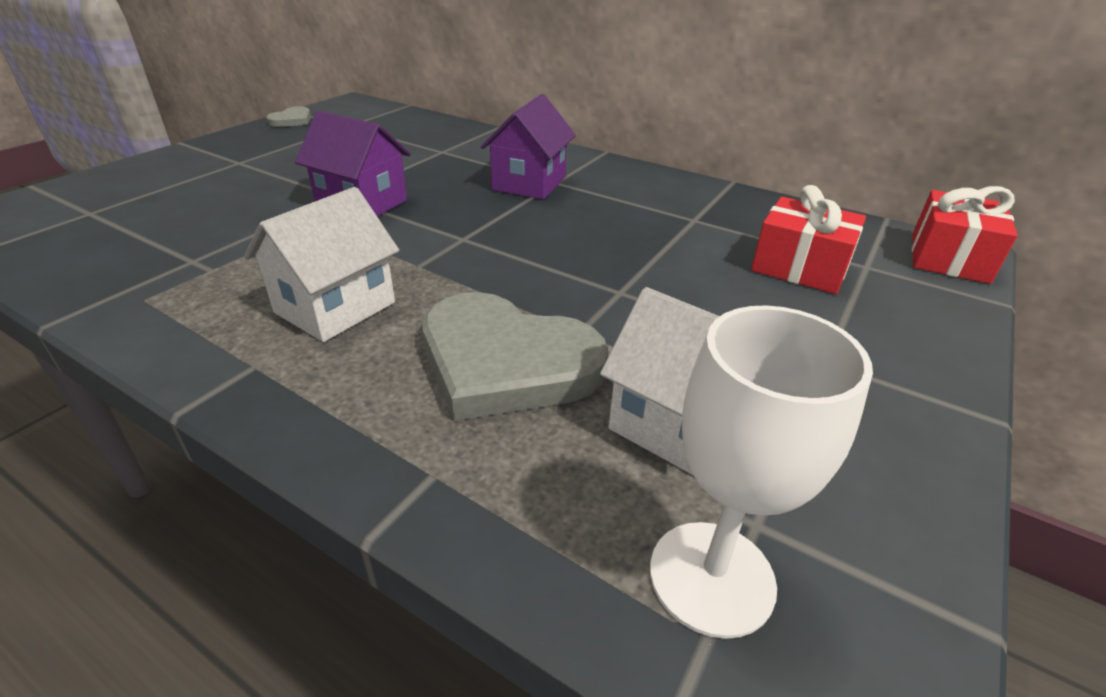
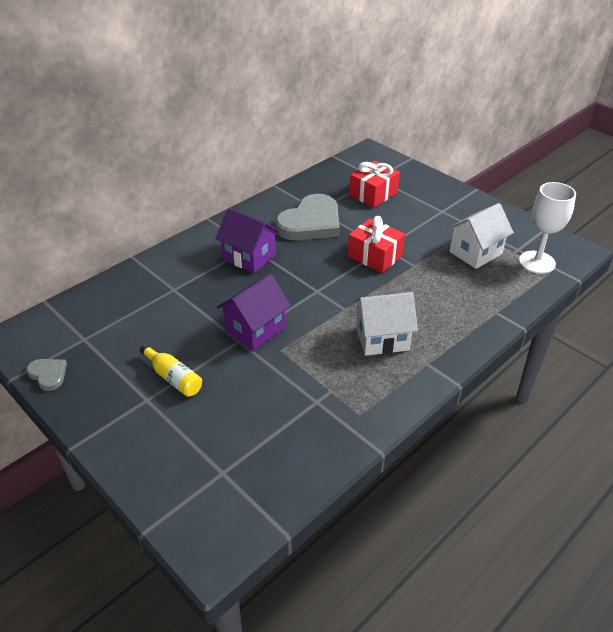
camera: 75 degrees left, 5 degrees up
white house [244,187,399,342] -> white house turned 60 degrees counterclockwise [353,292,418,356]
grey heart [423,292,608,421] -> grey heart moved to [275,194,340,240]
red gift [912,186,1018,284] -> red gift moved to [348,216,405,273]
none -> yellow bottle [140,344,202,397]

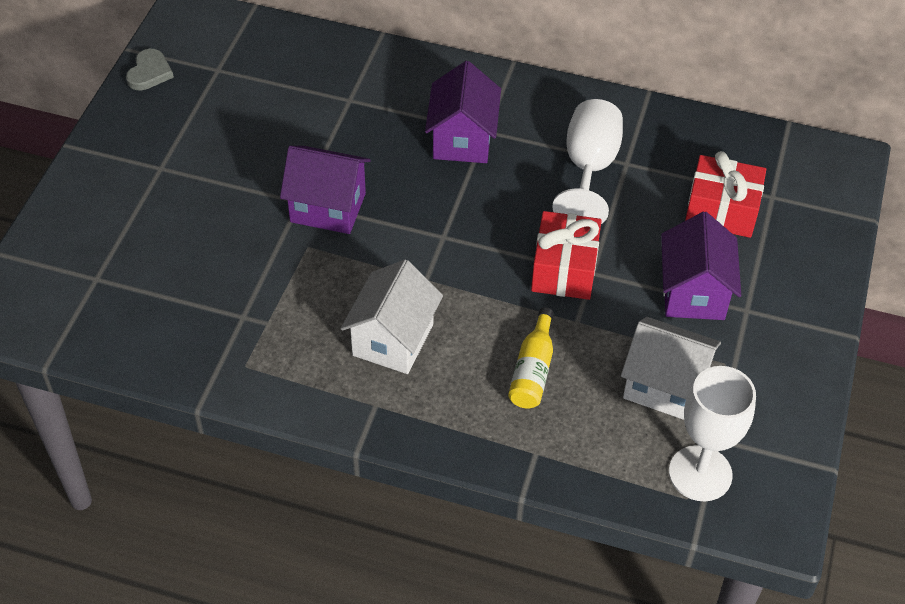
camera: 60 degrees right, 10 degrees up
yellow bottle [140,344,202,397] -> yellow bottle moved to [508,307,554,409]
grey heart [275,194,340,240] -> white goblet [552,99,623,224]
white house [353,292,418,356] -> white house turned 60 degrees clockwise [340,259,443,374]
none -> purple house [661,212,741,320]

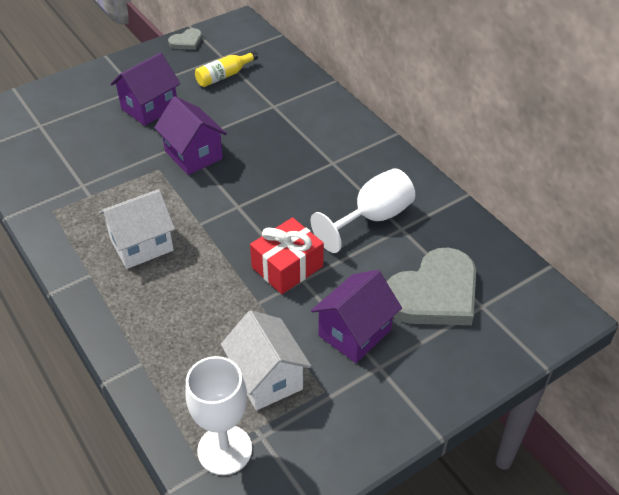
camera: 40 degrees right, 5 degrees down
purple house [425,61,501,163] -> purple house moved to [111,53,180,126]
yellow bottle [508,307,554,409] -> yellow bottle moved to [195,51,258,87]
red gift [685,151,766,238] -> grey heart [387,248,476,325]

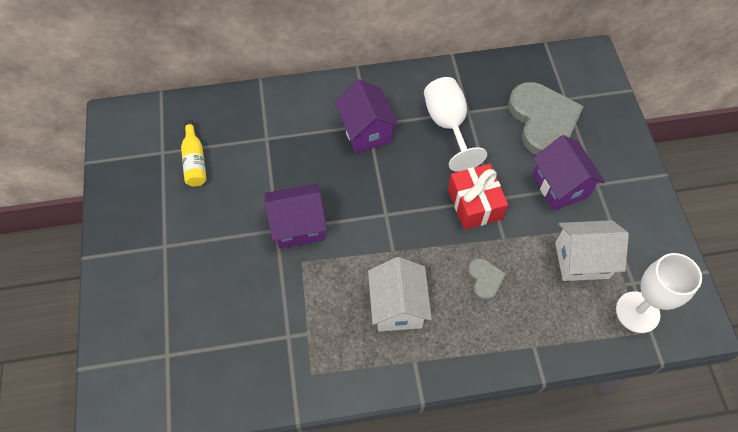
camera: 65 degrees left, 15 degrees up
purple house [111,53,180,126] -> purple house moved to [334,79,399,153]
grey heart [168,28,202,50] -> grey heart moved to [468,258,506,301]

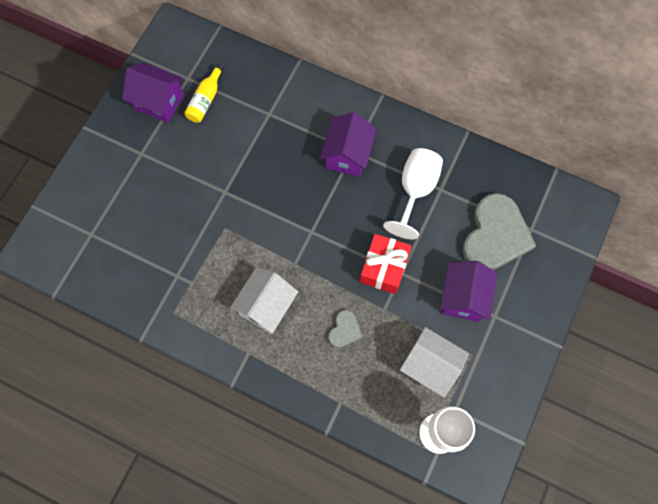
camera: 35 degrees right, 10 degrees up
purple house [265,183,327,249] -> purple house moved to [122,62,184,123]

